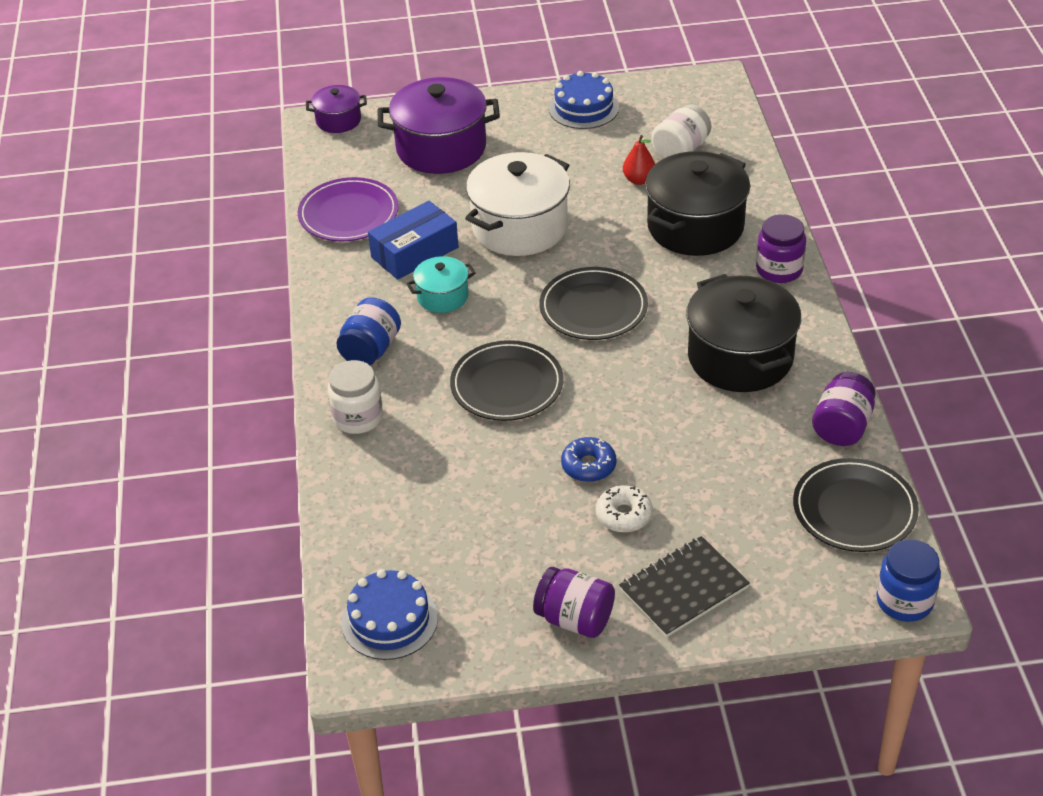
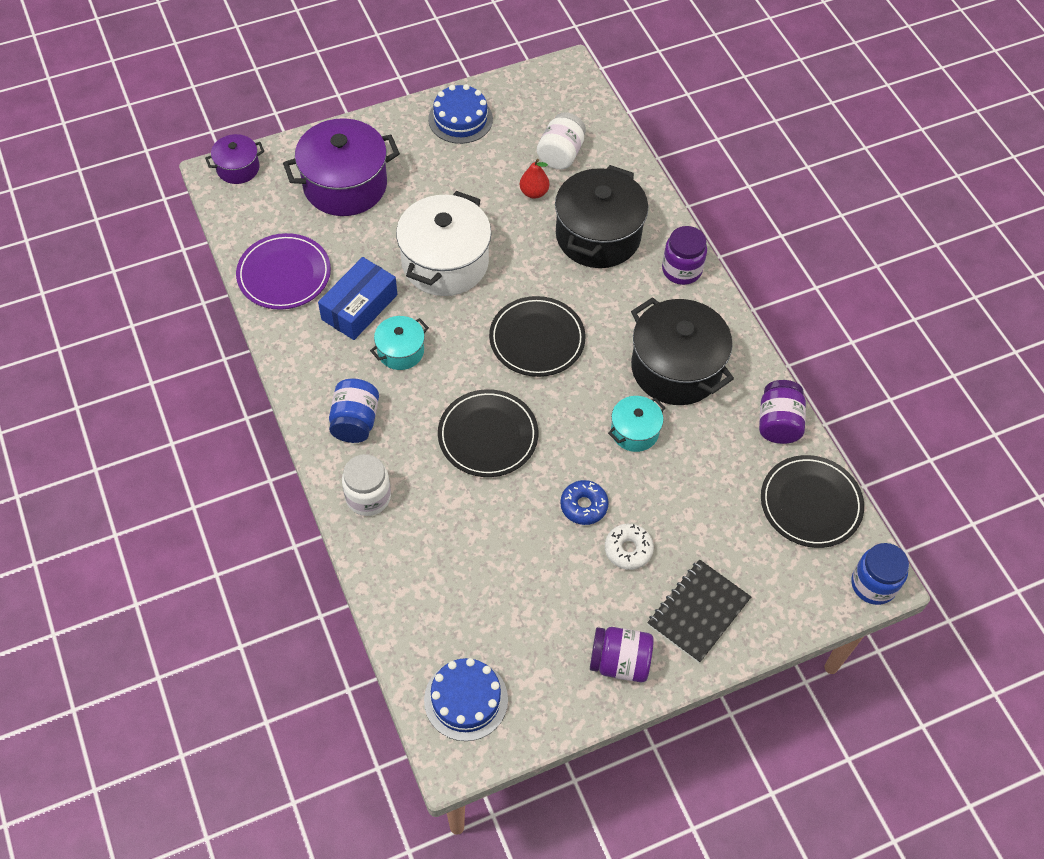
camera: 20 degrees left, 15 degrees up
none -> turquoise pot [608,396,666,452]

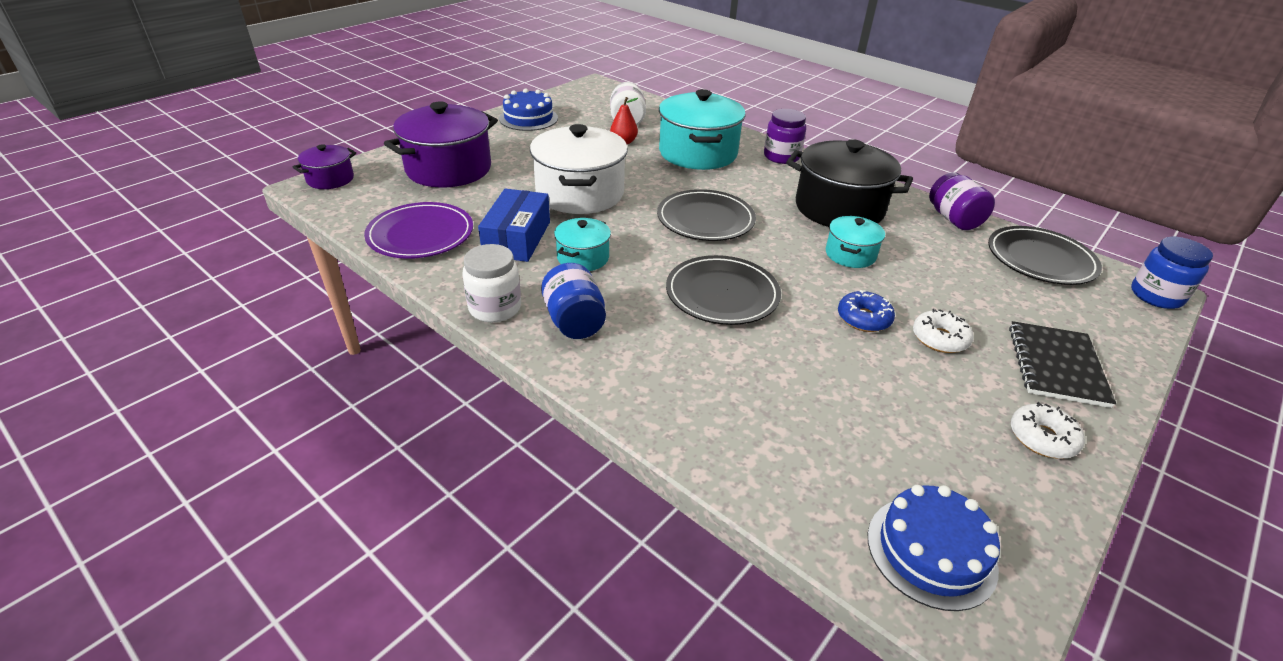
camera: 25 degrees left, 20 degrees down
white jar [342,454,391,516] -> white jar moved to [462,244,521,322]
black pot [555,165,648,268] -> turquoise pot [659,89,746,170]
purple jar [590,627,654,682] -> white donut [1011,402,1085,459]

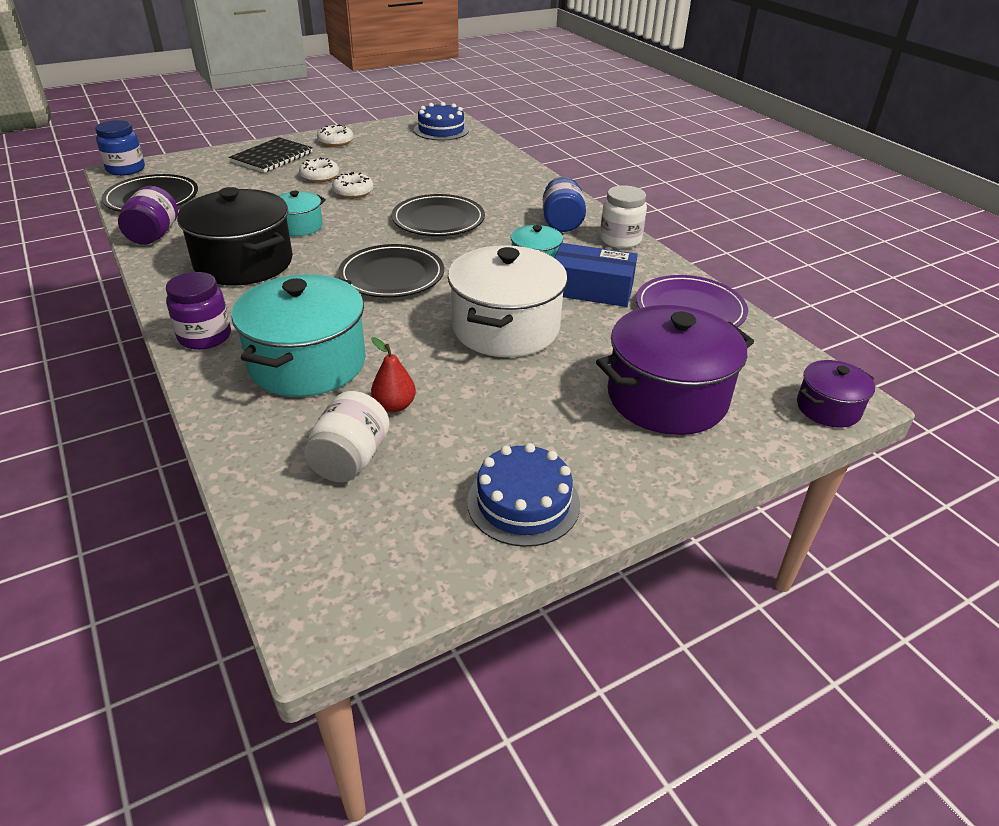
camera: 160 degrees left, 0 degrees up
blue box [478,189,550,262] -> blue box turned 75 degrees clockwise [555,243,638,307]
blue donut [838,290,895,332] -> white donut [332,172,373,198]

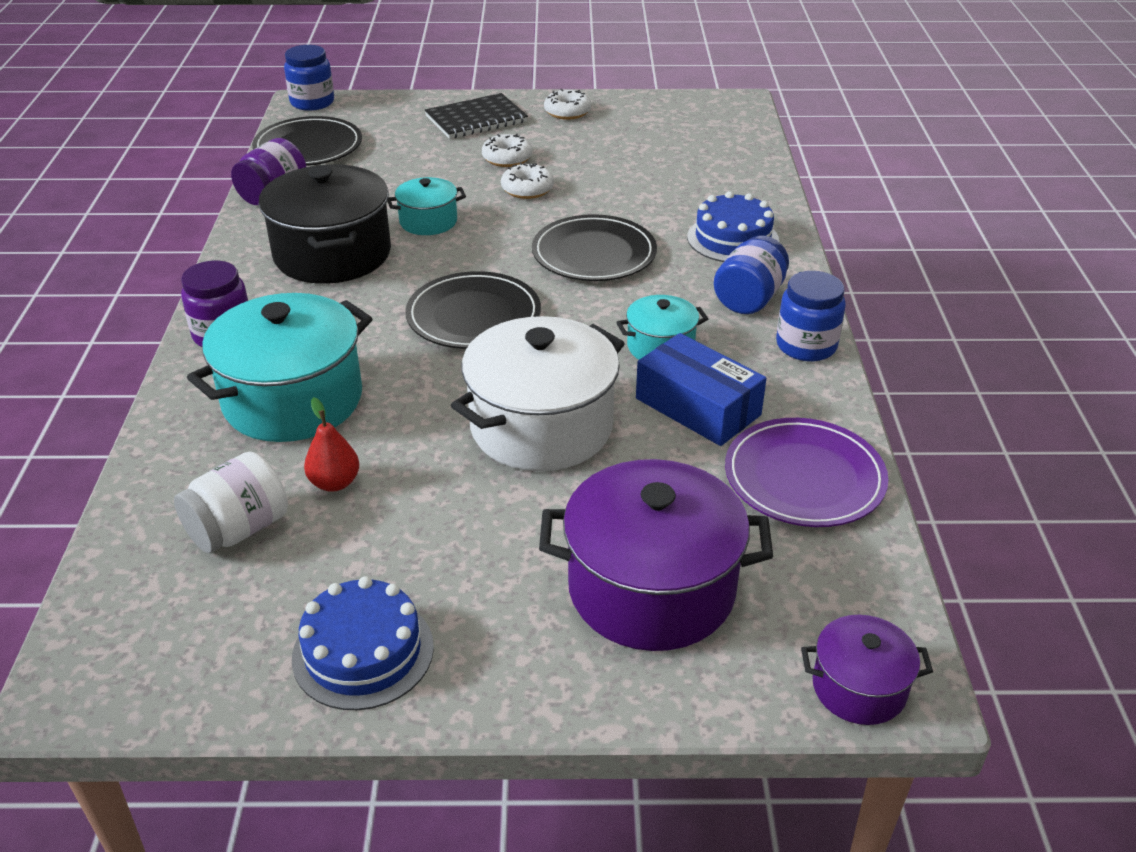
camera: 30 degrees right, 0 degrees up
blue cake [414,102,469,141] -> blue cake moved to [687,191,779,262]
white jar [600,185,647,248] -> blue jar [776,271,846,362]

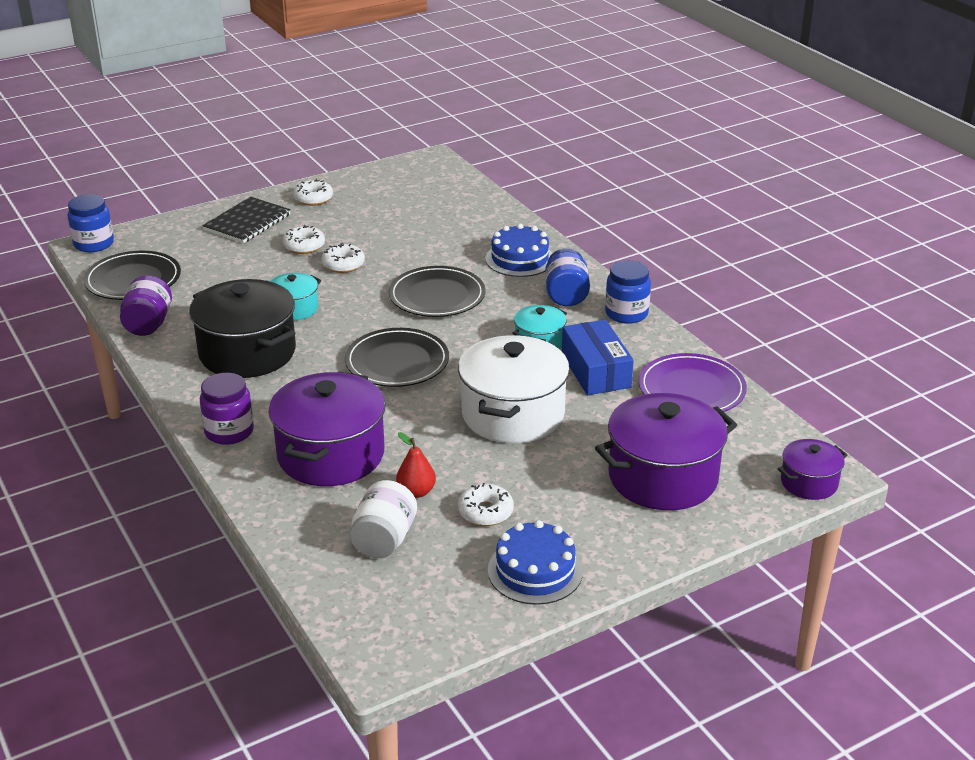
camera: 30 degrees left, 5 degrees down
turquoise pot [187,293,373,442] -> purple pot [268,371,386,486]
blue box [636,333,767,446] -> blue box turned 60 degrees clockwise [562,320,634,395]
none -> white donut [458,483,514,526]

